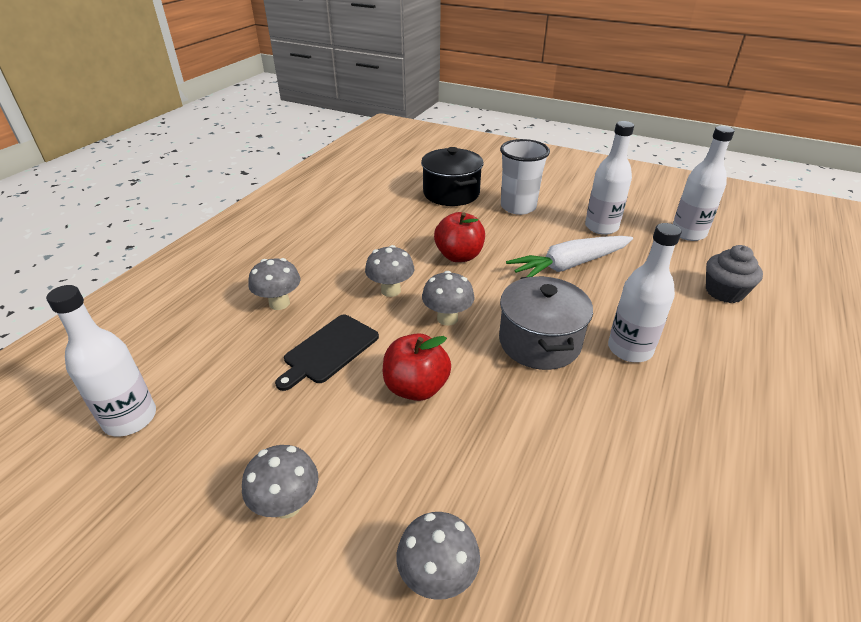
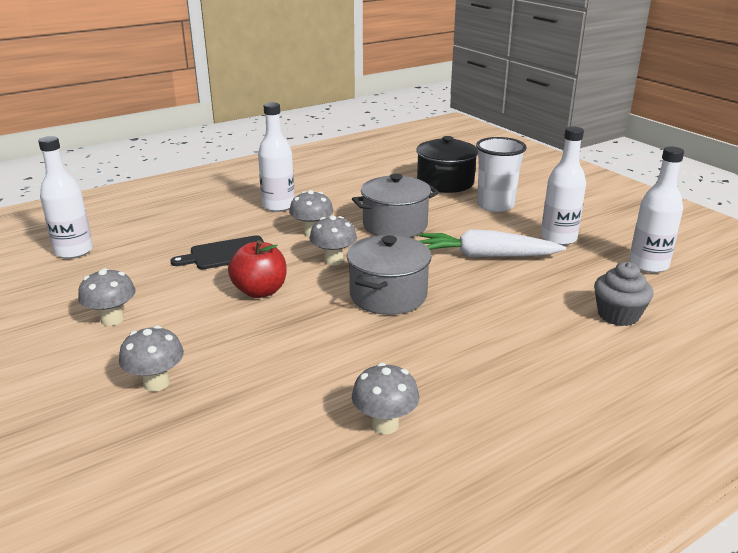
camera: 30 degrees right, 10 degrees down
grey mushroom [248,258,300,310] -> grey mushroom moved to [352,363,420,434]
red apple [434,212,485,262] -> grey pot [352,174,439,238]
white bottle [608,223,681,362] -> white bottle moved to [258,102,295,212]

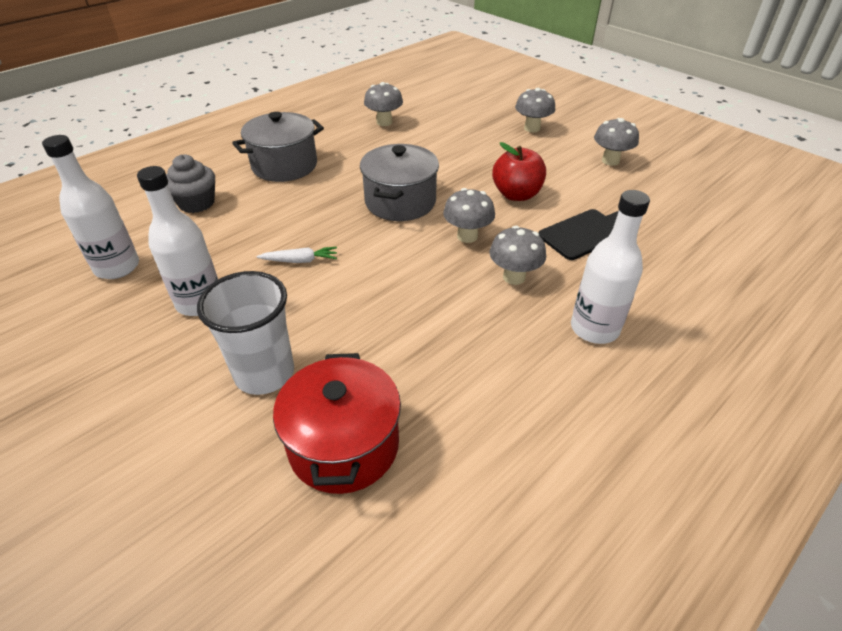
camera: 170 degrees right, 15 degrees up
white bottle [38,136,93,259] -> none
grey pot [352,174,439,238] -> grey pot moved to [232,112,324,182]
black pot [416,136,478,193] -> red pot [273,353,401,494]
white carrot [419,229,566,258] -> white carrot [257,247,337,263], size x0.48

